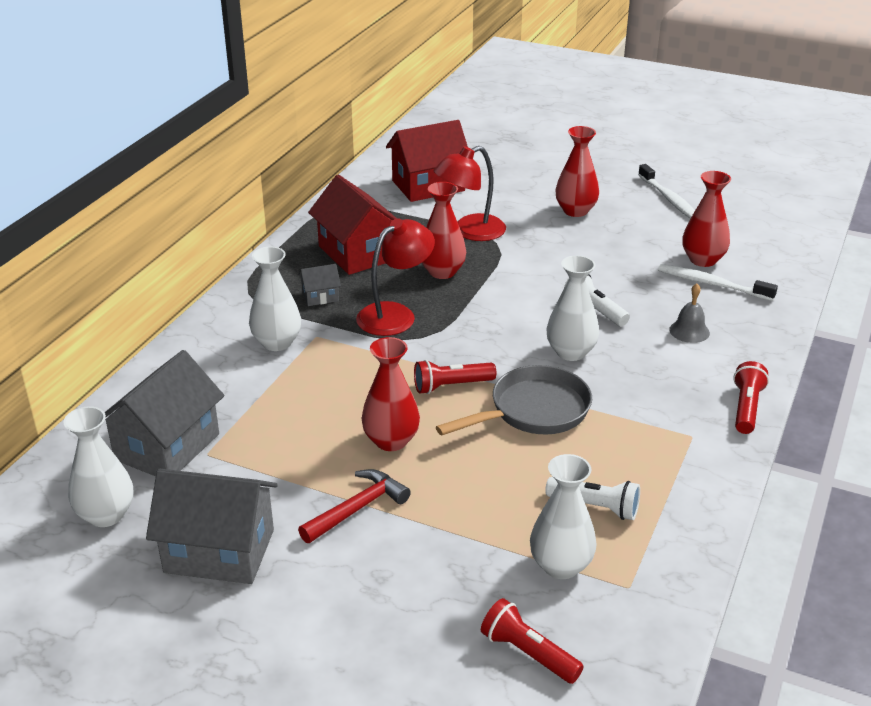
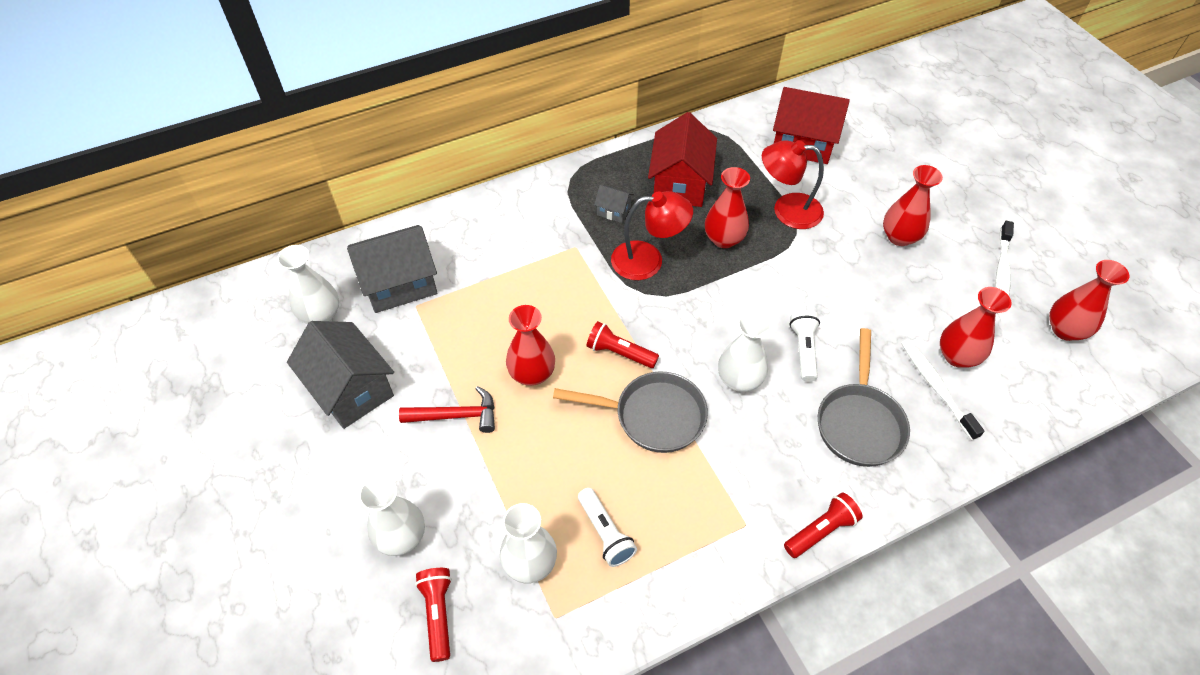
camera: 40 degrees right, 20 degrees up
white vase [249,247,301,351] -> white vase moved to [359,476,425,556]
grey bell [669,284,710,343] -> grey pan [818,328,910,467]
none -> red vase [1049,260,1129,341]

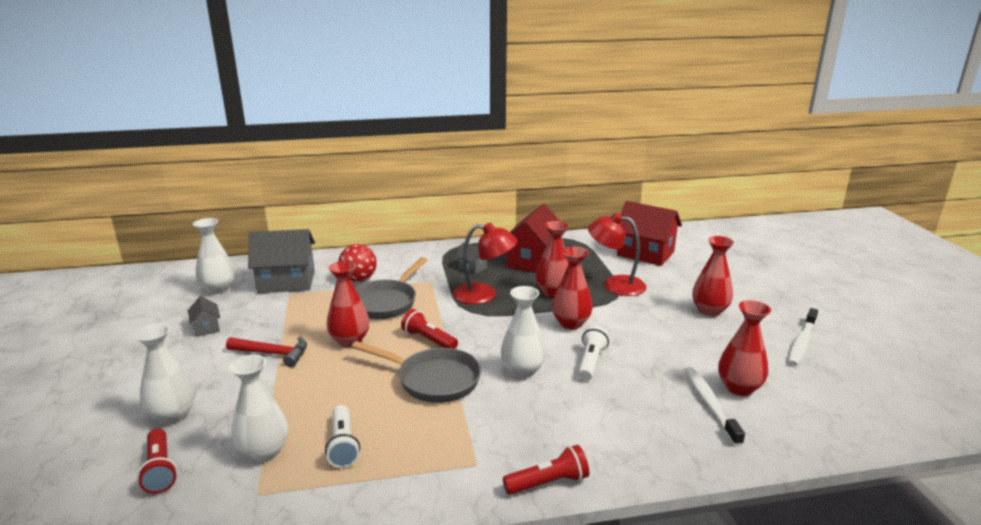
camera: 15 degrees right, 30 degrees down
grey house [287,321,394,429] -> grey house [188,296,220,337], size x0.46
red flashlight [415,568,452,662] -> red flashlight turned 150 degrees clockwise [137,429,178,494]
grey pan [818,328,910,467] -> grey pan moved to [355,257,427,319]
red vase [1049,260,1129,341] -> red vase moved to [552,247,593,329]
none -> red ball [338,244,377,282]

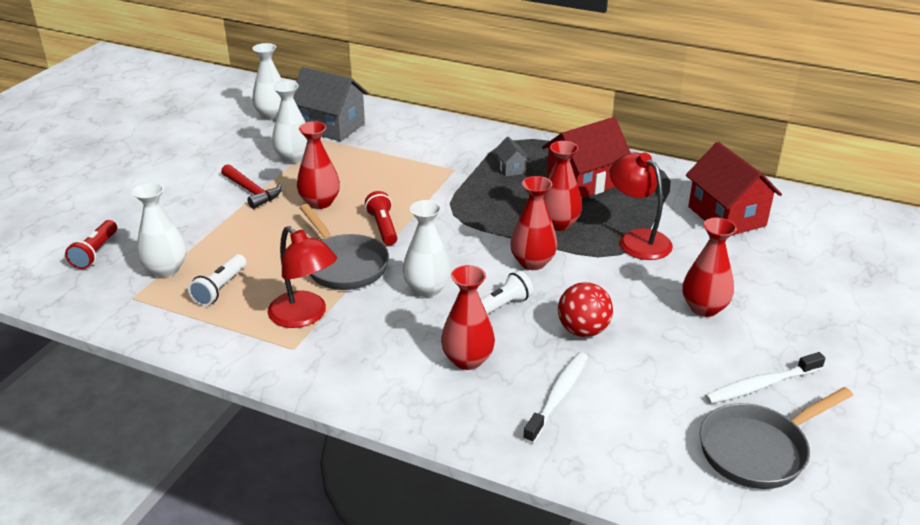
camera: 35 degrees right, 10 degrees up
white vase [134,323,195,425] -> white vase moved to [272,81,307,163]
grey house [188,296,220,337] -> none
red ball [338,244,377,282] -> red ball moved to [558,282,613,337]
grey pan [355,257,427,319] -> grey pan moved to [700,387,853,489]
red lamp [453,223,517,304] -> red lamp moved to [268,226,337,328]
red flashlight [503,445,589,495] -> none
red vase [718,300,771,396] -> red vase moved to [441,265,495,370]

